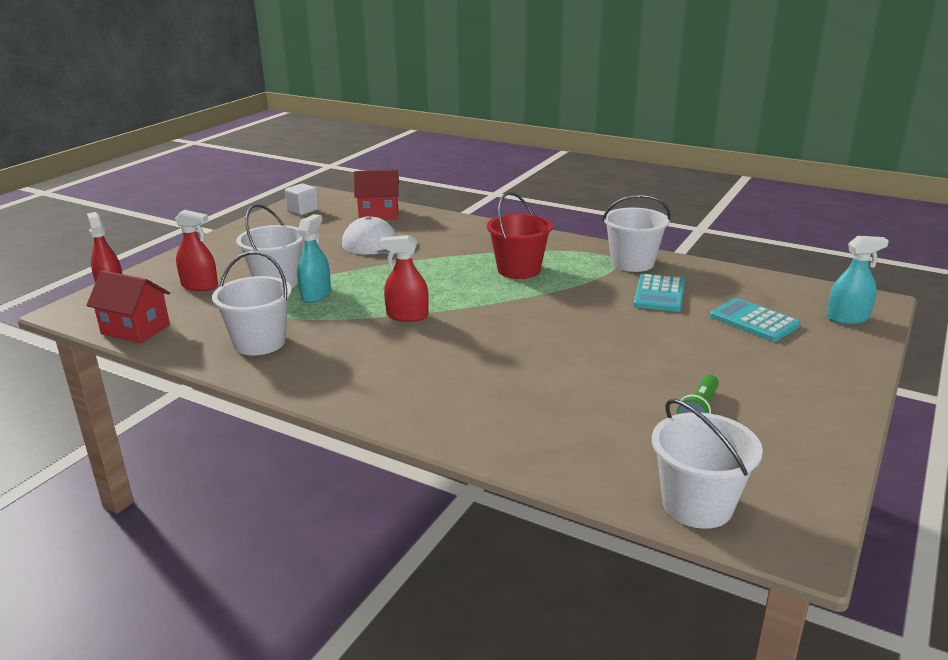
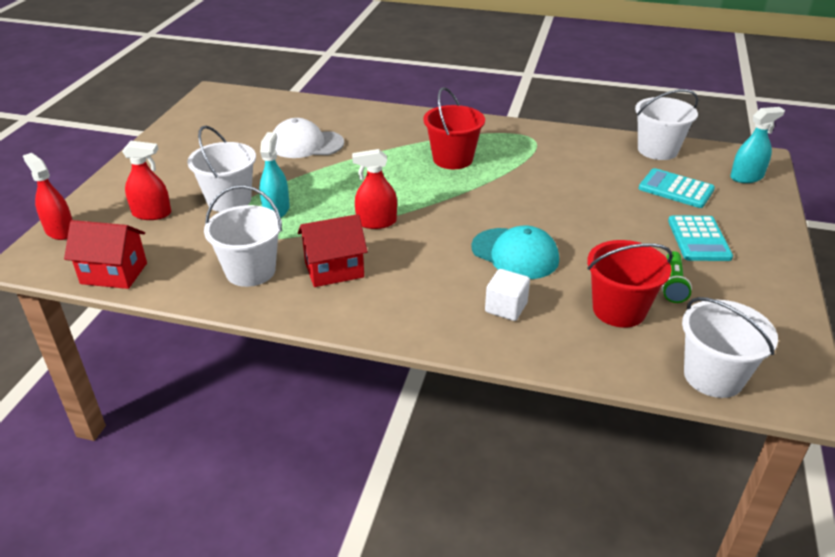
camera: 15 degrees left, 10 degrees up
white cube [285,183,319,215] -> white cube moved to [485,269,530,321]
red house [354,170,399,219] -> red house moved to [298,214,368,287]
white bucket [602,195,671,272] -> white bucket moved to [635,89,698,160]
turquoise calculator [633,274,685,312] -> turquoise calculator moved to [668,215,733,261]
none -> turquoise cap [471,225,559,279]
none -> red bucket [587,240,672,328]

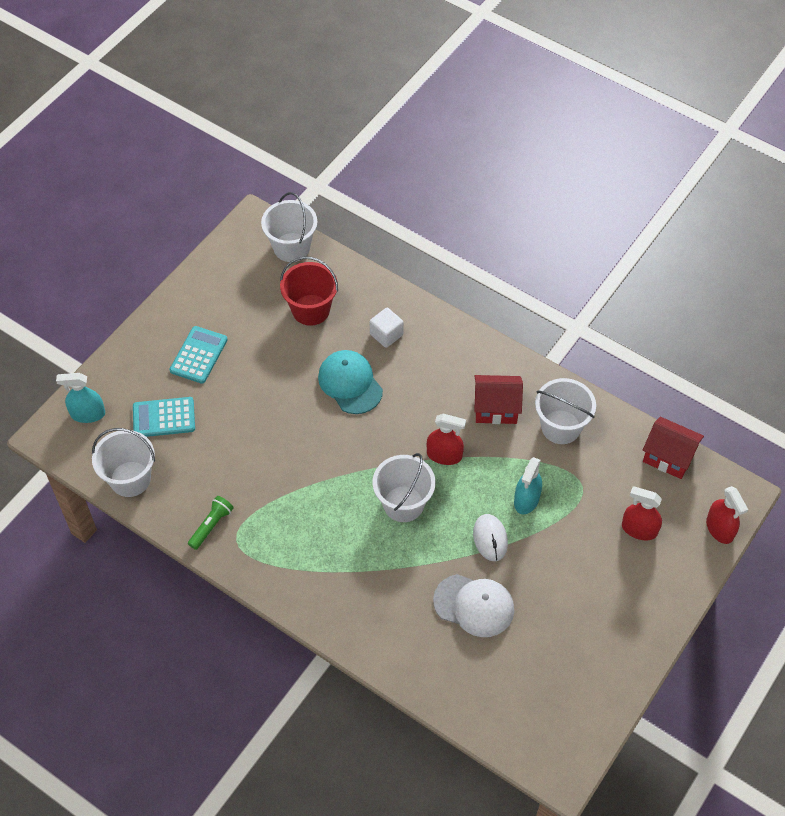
camera: 160 degrees left, 20 degrees up
white bucket [187,126,256,212] -> white bucket moved to [373,453,436,522]
red bucket [423,87,485,169] -> none
turquoise calculator [638,168,715,208] -> turquoise calculator turned 120 degrees clockwise [133,397,195,437]
green flashlight [662,251,692,303] -> green flashlight moved to [188,496,234,550]
none -> white mouse [473,514,508,561]

